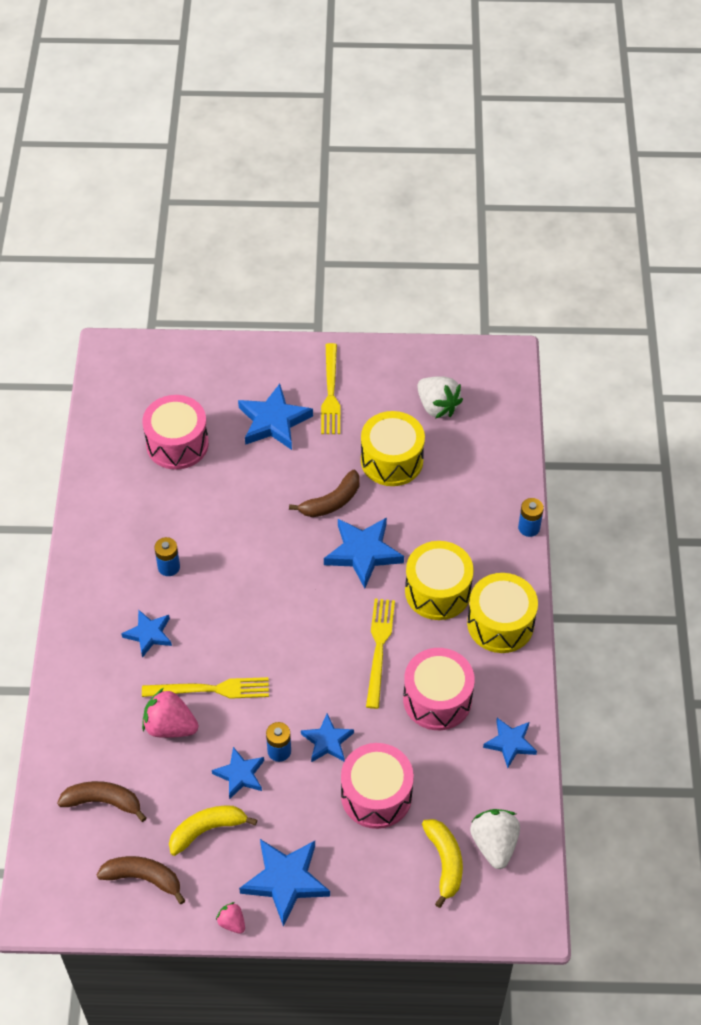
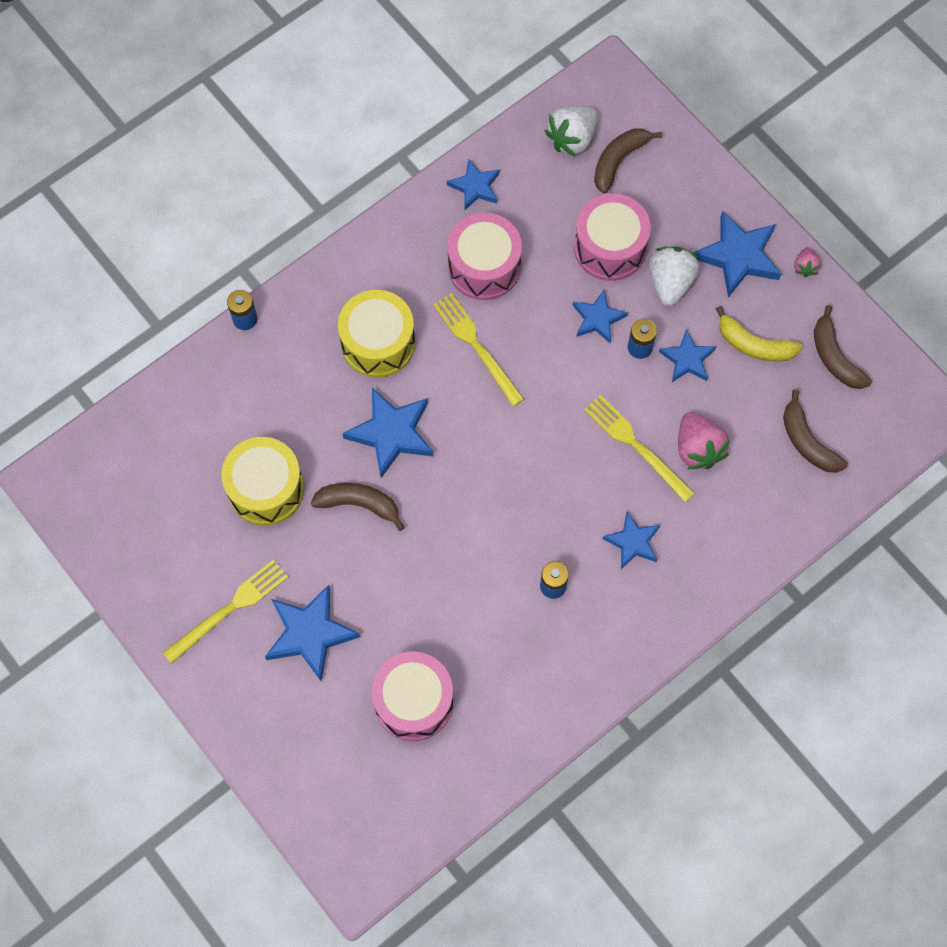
camera: 130 degrees left, 15 degrees up
yellow fork [366,599,395,709] -> yellow fork turned 90 degrees clockwise [433,293,524,406]
white strawberry [417,376,463,419] -> white strawberry moved to [649,247,700,306]
yellow banana [422,819,463,908] -> brown banana [594,128,662,194]
yellow drum [467,573,538,653] -> none

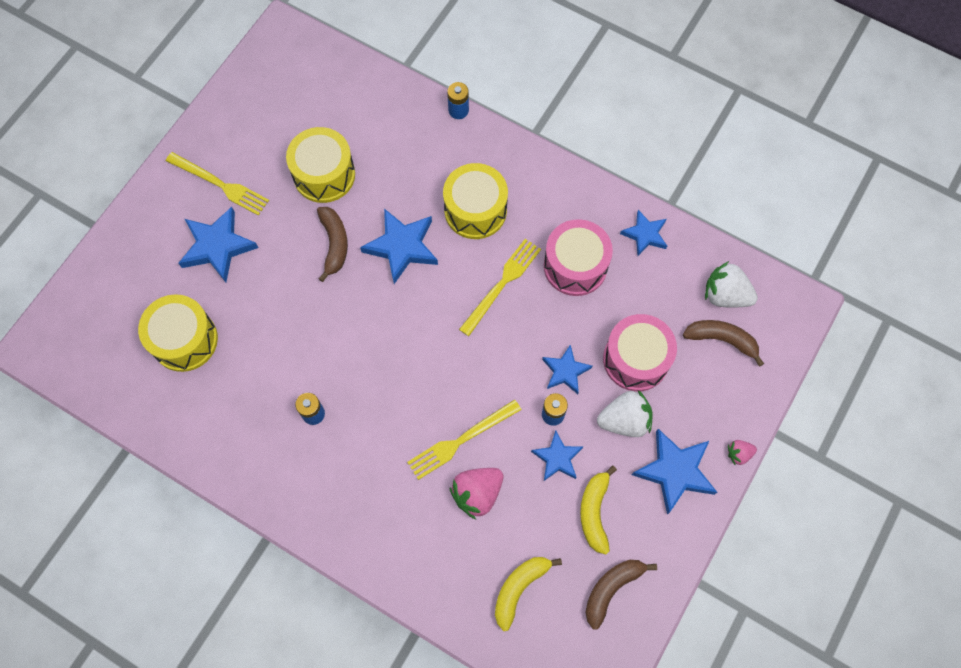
camera: 70 degrees right, 0 degrees up
pink drum [372,651,453,741] -> yellow drum [138,294,218,372]
yellow fork [584,395,695,502] -> yellow fork turned 150 degrees counterclockwise [407,399,522,480]
blue star [603,512,660,569] -> none
brown banana [783,389,848,472] -> yellow banana [495,557,562,631]
pink strawberry [794,247,821,277] -> pink strawberry moved to [728,440,757,465]

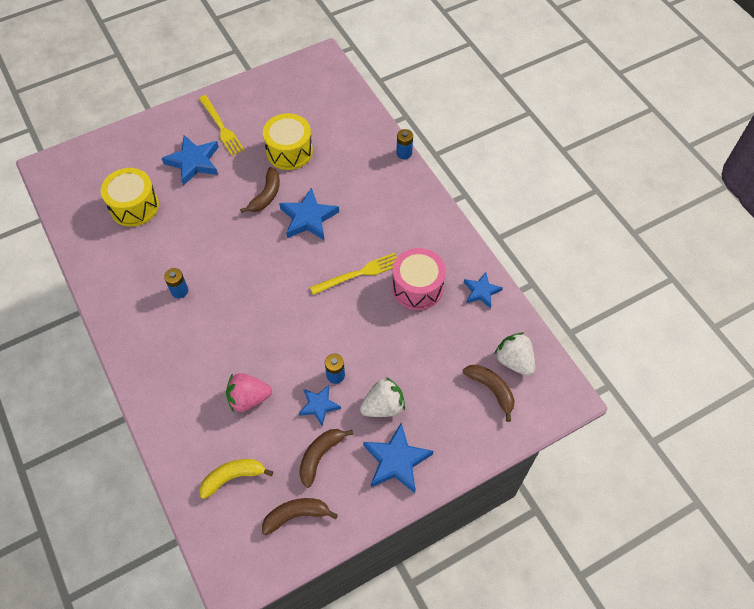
camera: 30 degrees right, 10 degrees down
yellow fork [407,399,522,480] -> none
yellow drum [443,163,508,239] -> none
blue star [542,344,592,394] -> none
yellow banana [580,465,617,554] -> brown banana [299,429,353,488]
white strawberry [597,390,652,437] -> white strawberry turned 45 degrees counterclockwise [360,377,405,417]
pink drum [603,314,677,391] -> none
pink strawberry [728,440,757,465] -> none

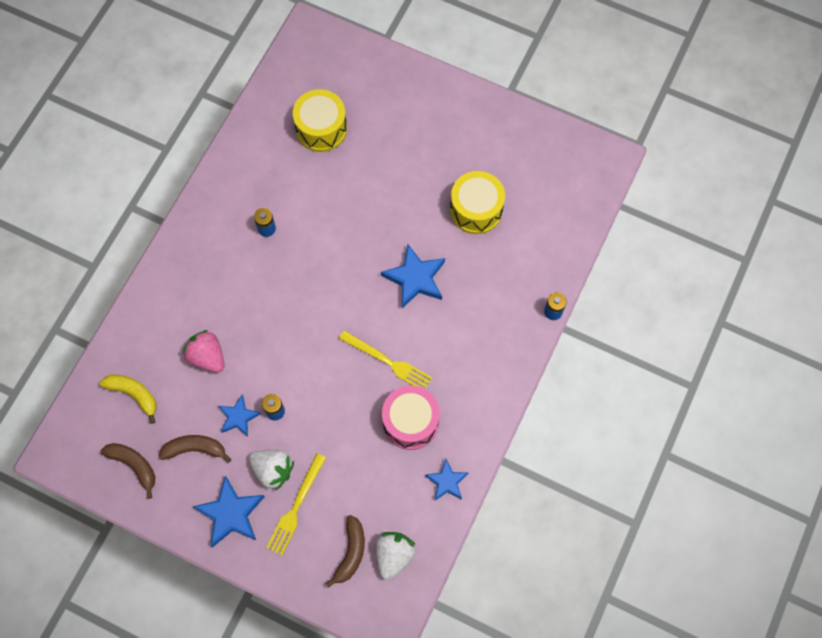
camera: 55 degrees right, 10 degrees up
blue star [162,135,219,186] -> none
yellow fork [199,95,245,156] -> yellow fork moved to [266,453,326,556]
brown banana [240,167,280,213] -> none

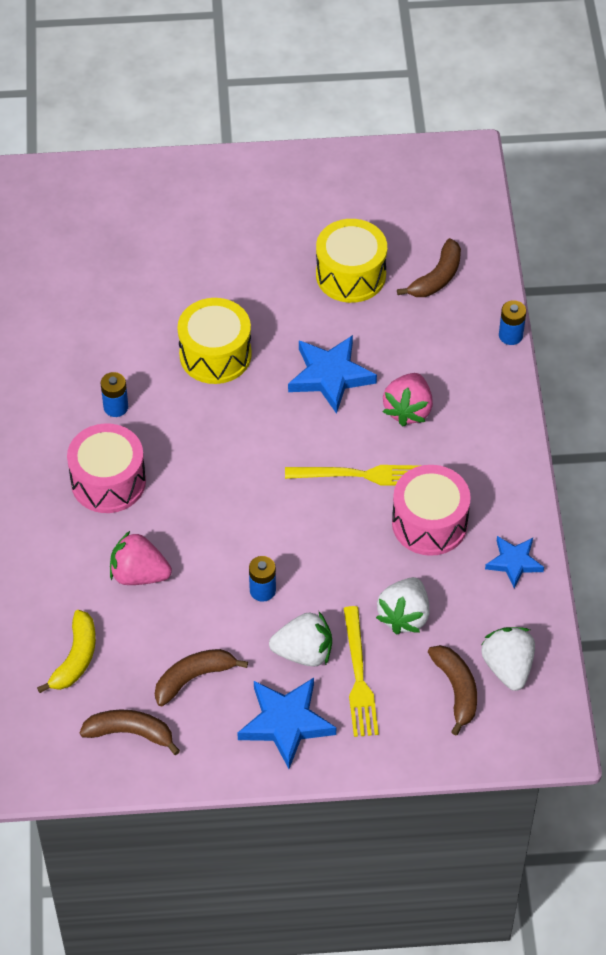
camera: 30 degrees left, 15 degrees down
yellow banana [99,374,157,424] -> yellow banana turned 105 degrees clockwise [37,610,96,693]
blue star [219,394,261,437] -> none
yellow drum [293,89,347,152] -> yellow drum moved to [177,298,252,384]
none -> pink drum [67,423,146,513]
none -> white strawberry [376,577,429,635]
none -> pink strawberry [383,373,433,427]
none -> brown banana [397,238,461,297]

